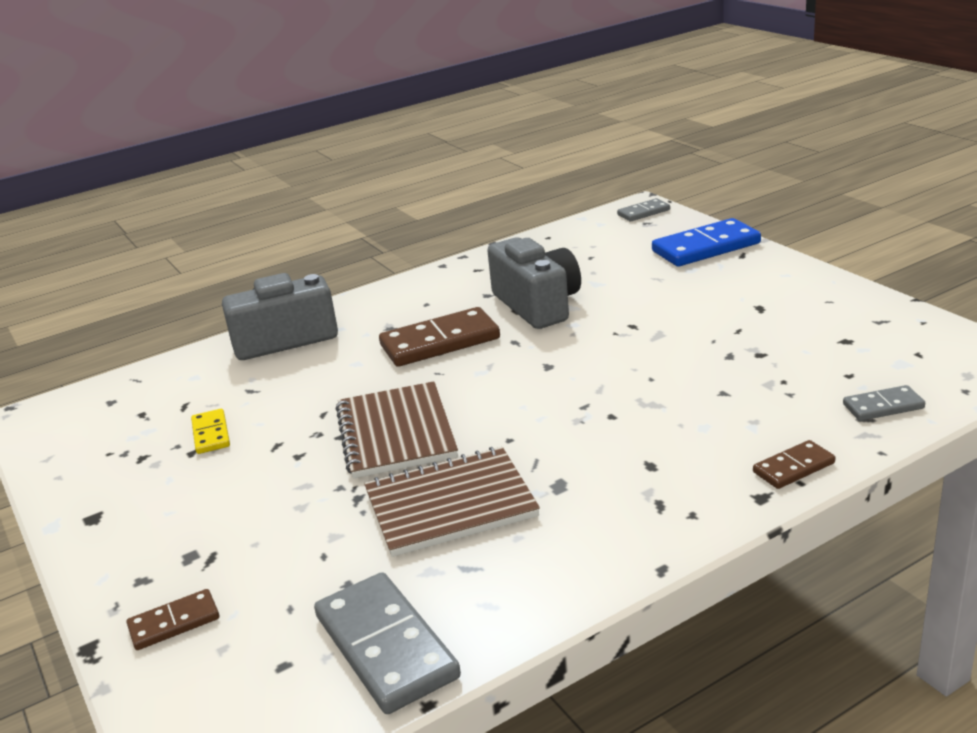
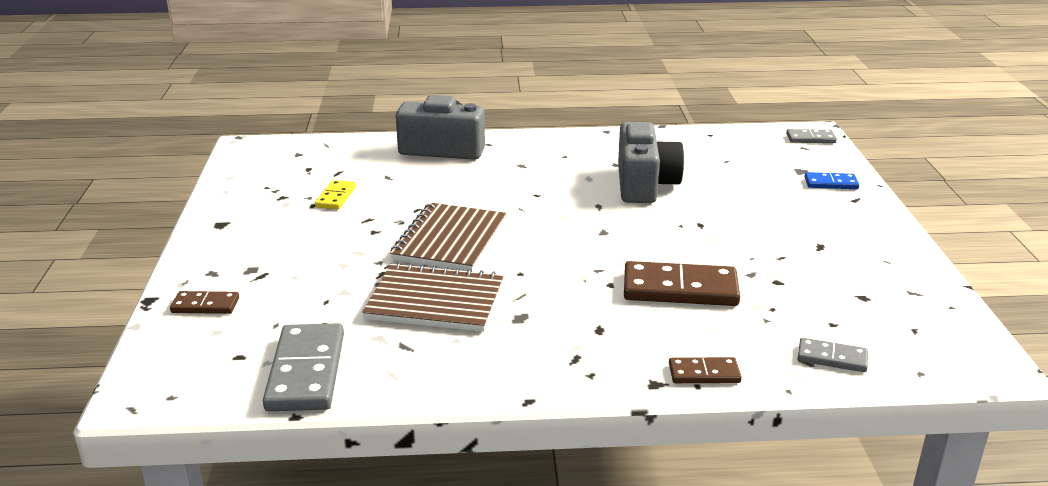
camera: 25 degrees right, 0 degrees up
brown domino [379,307,500,367] -> brown domino moved to [624,261,740,306]
blue domino [652,218,761,266] -> blue domino [804,172,859,189], size x0.53

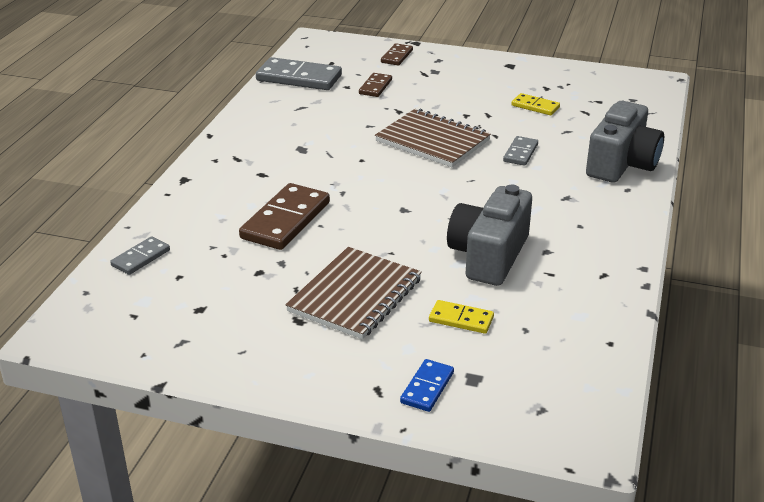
camera: 110 degrees right, 5 degrees up
brown notebook [362,262,504,332] -> brown notebook moved to [285,247,422,339]
grey camera [618,122,684,203] -> grey camera turned 90 degrees clockwise [447,185,532,286]
brown domino [669,357,742,383] -> brown domino moved to [359,73,392,97]
grey domino [786,129,837,143] -> grey domino moved to [503,136,538,166]
none -> yellow domino [429,300,494,334]

